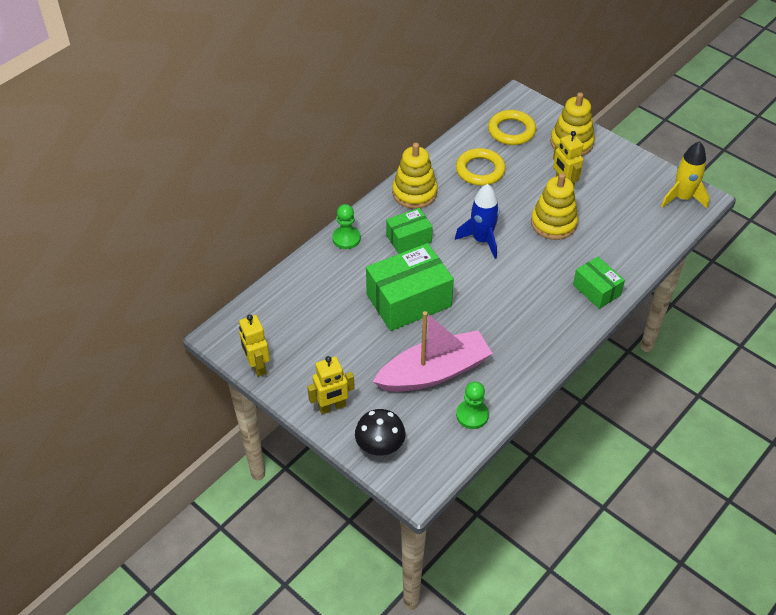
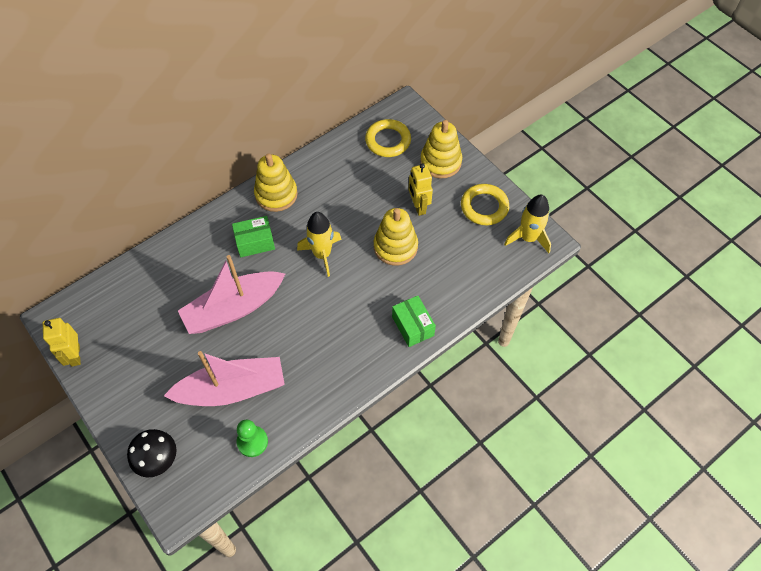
camera: 10 degrees right, 10 degrees up
yellow robot [307,356,355,414] -> none
green pawn [332,204,361,249] -> none
green box [366,243,454,331] -> pink boat [178,255,285,334]
blue rocket [455,184,499,259] -> yellow rocket [297,212,342,277]
yellow ring [456,148,506,186] -> yellow ring moved to [461,184,509,225]

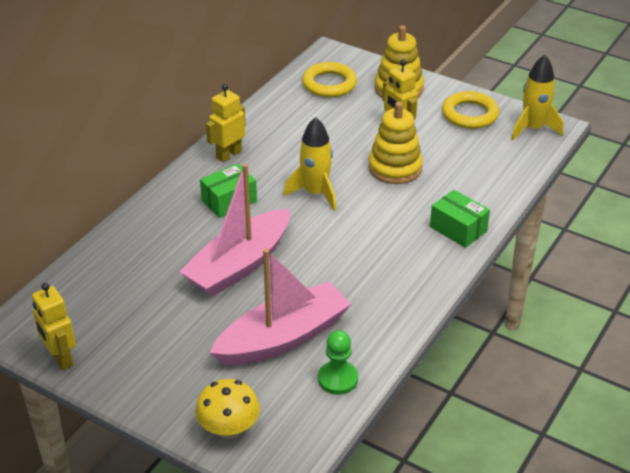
camera: 20 degrees left, 20 degrees down
black mushroom [127,429,176,477] -> yellow mushroom [195,379,260,439]
yellow stacking toy [254,153,298,212] -> yellow robot [206,84,246,162]

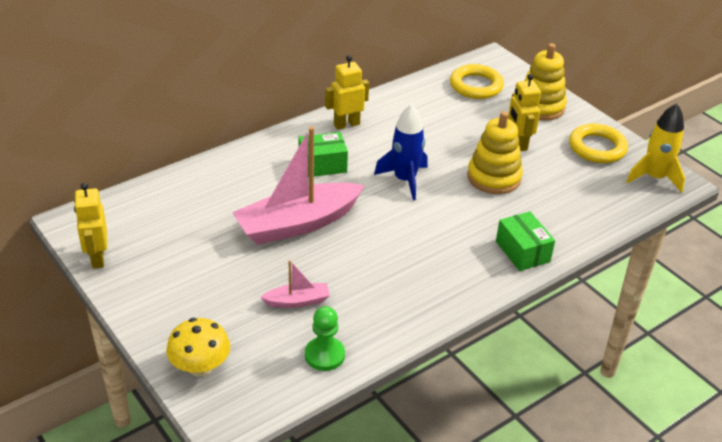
camera: 20 degrees right, 0 degrees up
pink boat [209,248,351,366] -> pink boat [260,260,330,308], size x0.46
yellow rocket [283,117,336,210] -> blue rocket [374,104,427,200]

